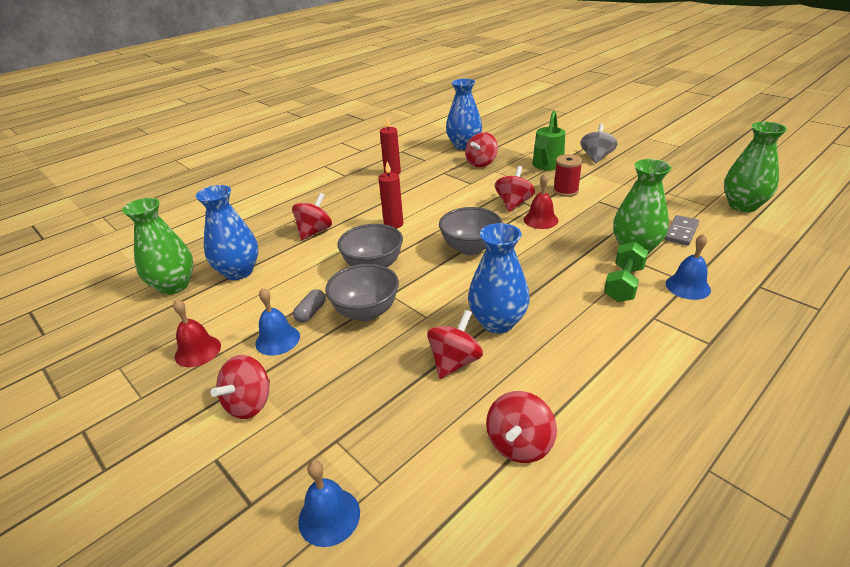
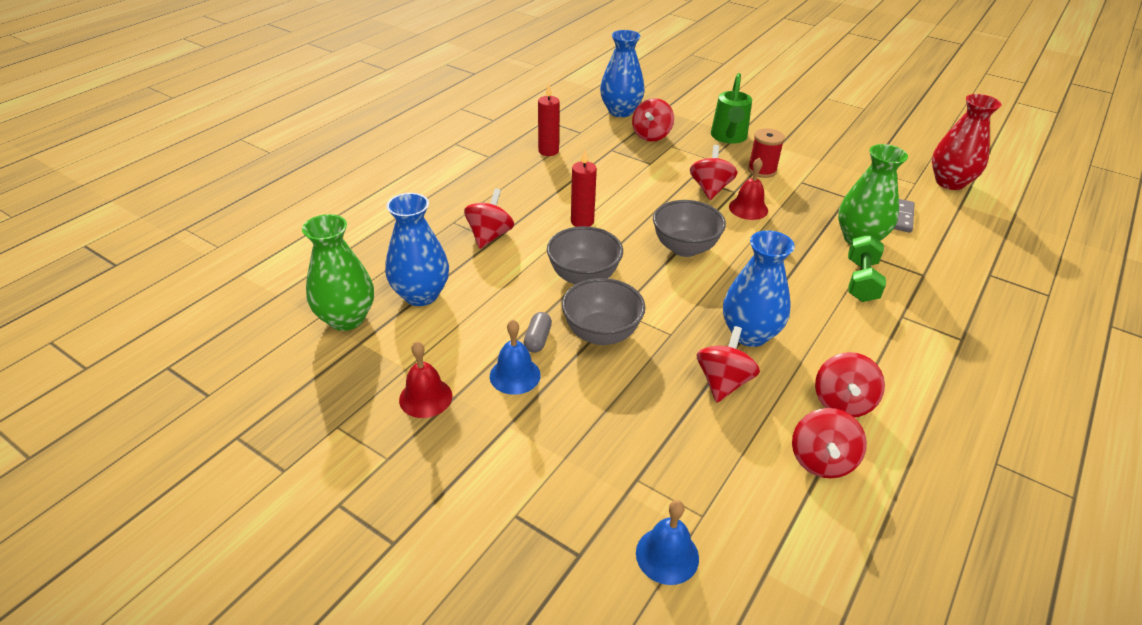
camera: 15 degrees left, 5 degrees up
red spinning top [211,355,270,419] -> red spinning top moved to [815,352,885,417]
grey spinning top [580,124,617,164] -> none
blue bell [666,234,711,300] -> none
green vase [724,122,787,212] -> red vase [932,94,1001,190]

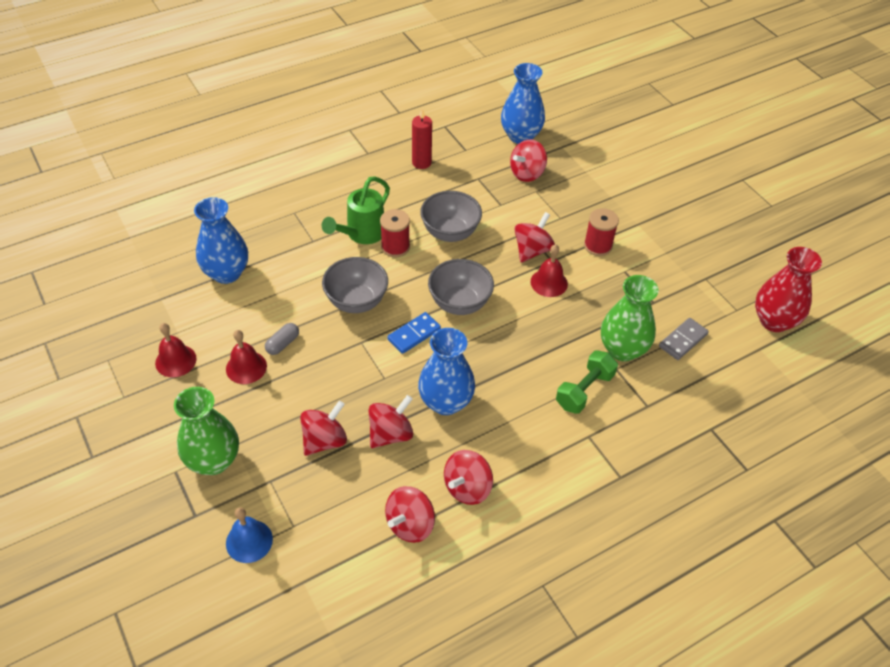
camera: 25 degrees right, 10 degrees up
green vase [302,214,374,331] -> green vase moved to [174,387,239,475]
red spinning top [464,188,514,249] -> red spinning top moved to [300,400,347,456]
blue bell [490,320,541,395] -> red bell [226,330,267,384]
grey bowl [562,278,645,345] -> grey bowl moved to [420,191,482,242]
red candle [571,150,597,227] -> red spool [380,209,410,257]
green watering can [711,73,752,144] -> green watering can moved to [322,176,390,244]
none -> blue domino [387,312,441,354]

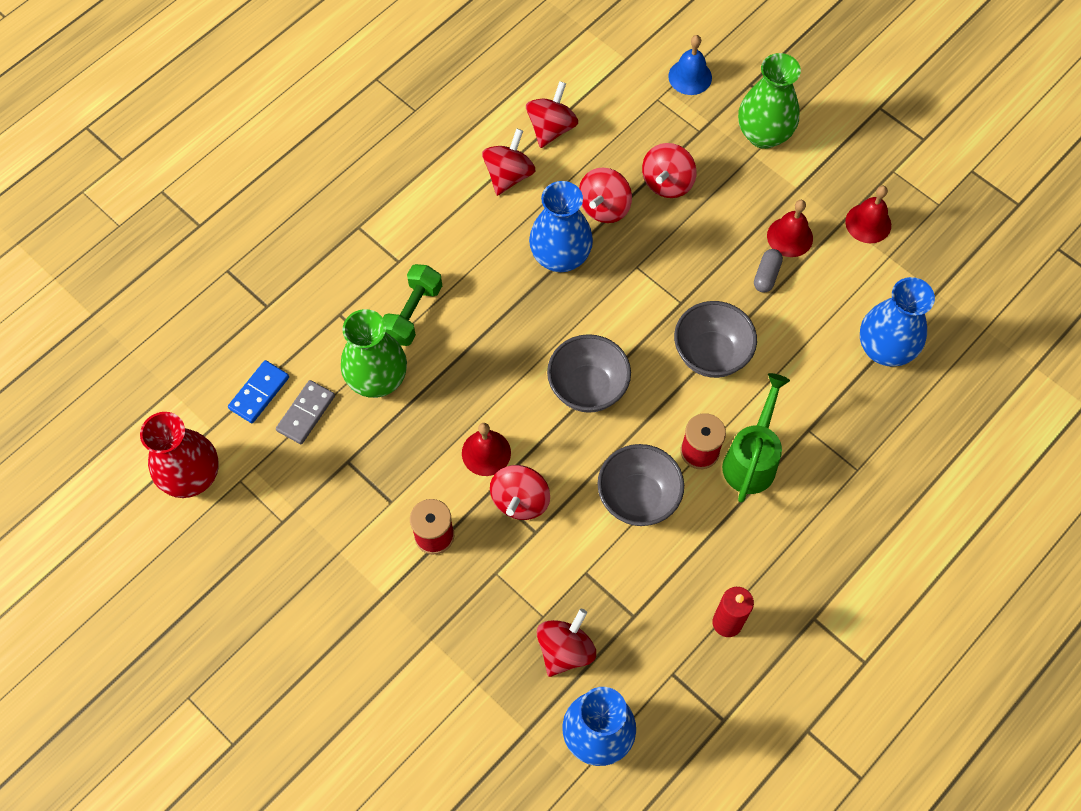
camera: 165 degrees right, 15 degrees up
blue domino [387,312,441,354] -> blue domino moved to [228,360,289,423]

